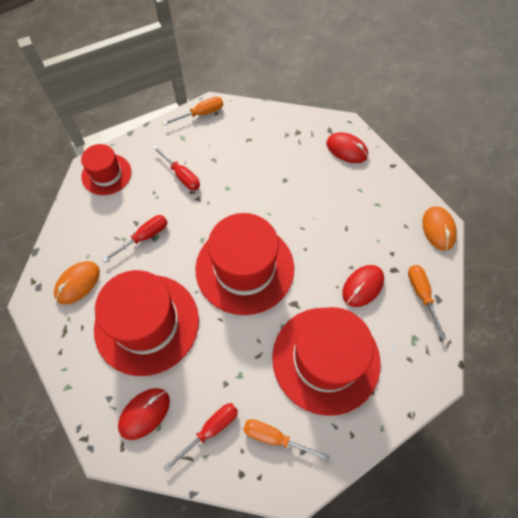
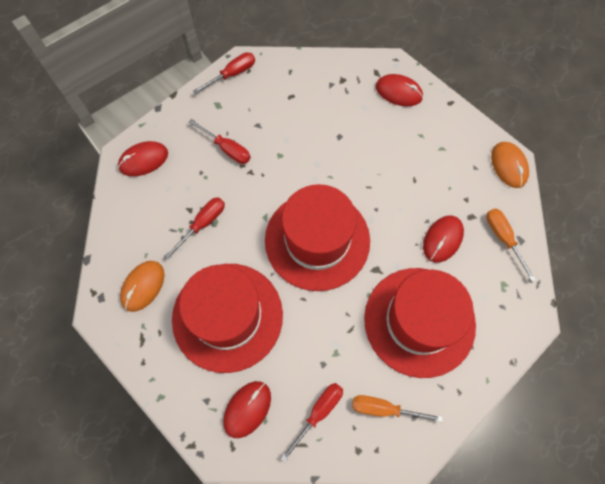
camera: 10 degrees left, 5 degrees up
red hat [81,144,131,195] -> red mouse [118,141,168,176]
orange screwdriver [162,97,223,125] -> red screwdriver [193,52,255,94]

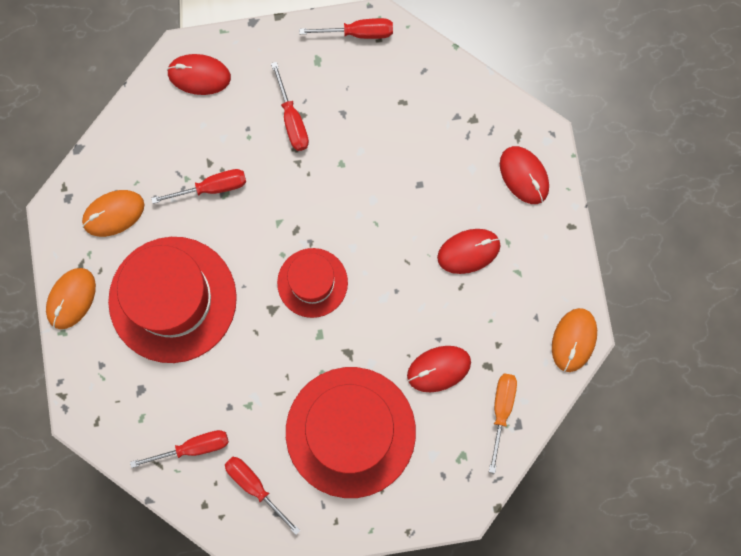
camera: 35 degrees right, 10 degrees up
red mouse [223,381,271,438] -> red mouse moved to [437,229,501,274]
red hat [265,184,370,291] -> red hat [277,248,348,318], size x0.55
orange screwdriver [352,395,443,422] -> red screwdriver [225,457,300,535]
none -> orange mouse [46,268,96,329]

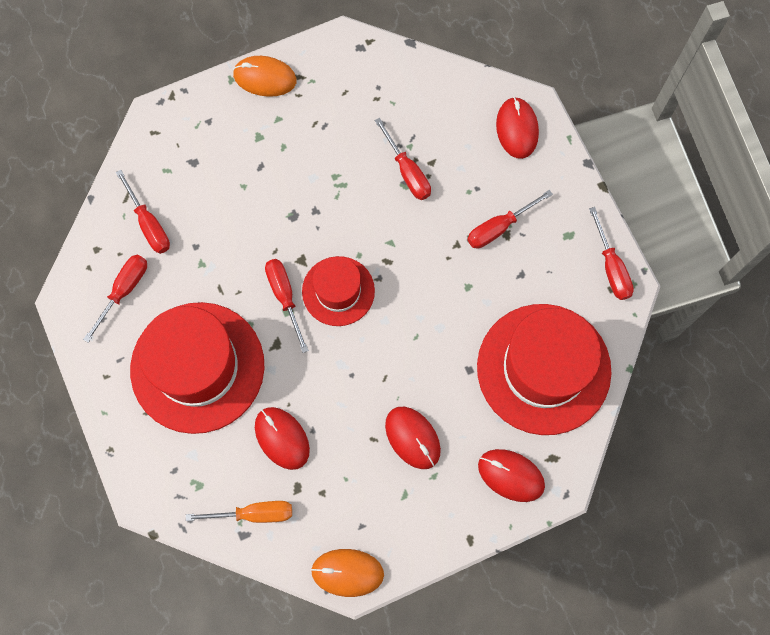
camera: 75 degrees right, 5 degrees down
orange mouse [82,190,145,237] -> none
red hat [108,237,237,363] -> red hat moved to [477,304,612,435]
red mouse [500,146,549,204] -> red mouse turned 75 degrees clockwise [478,449,545,502]
none -> red screwdriver [265,259,309,353]

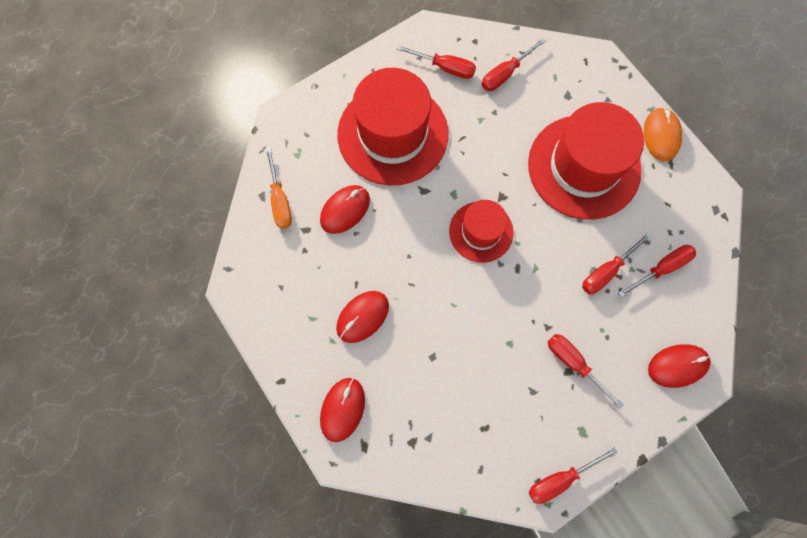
camera: 80 degrees right, 0 degrees up
red screwdriver [265,259,309,353] -> red screwdriver moved to [618,245,696,297]
orange mouse [311,549,384,597] -> none
red hat [477,304,612,435] -> red hat moved to [528,102,644,220]

